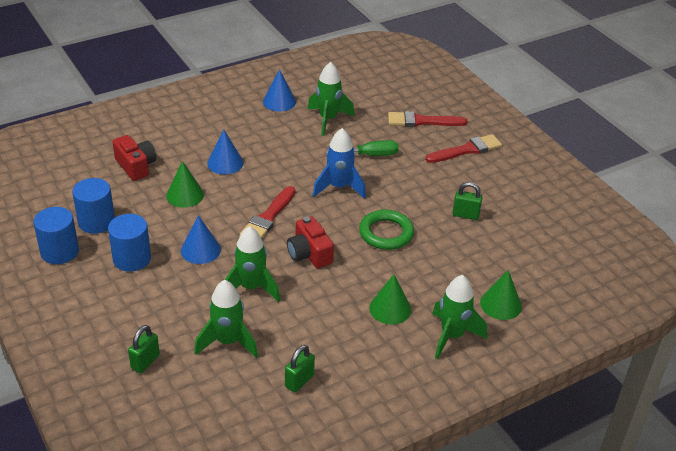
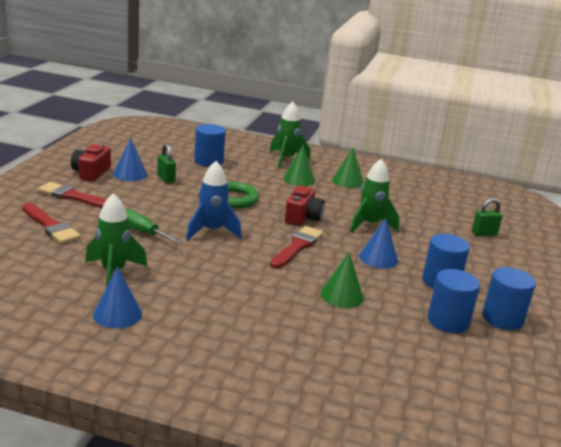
camera: 135 degrees left, 15 degrees down
red camera [113,135,156,181] -> red camera moved to [71,143,111,181]
green rocket [194,280,258,358] -> none
blue cone [207,130,243,175] -> blue cone moved to [113,138,147,181]
red brush [240,186,295,239] -> red brush turned 45 degrees counterclockwise [270,226,323,269]
green padlock [285,345,315,393] -> none
green cone [480,270,522,320] -> green cone moved to [332,147,364,188]
none -> blue cylinder [194,124,226,167]

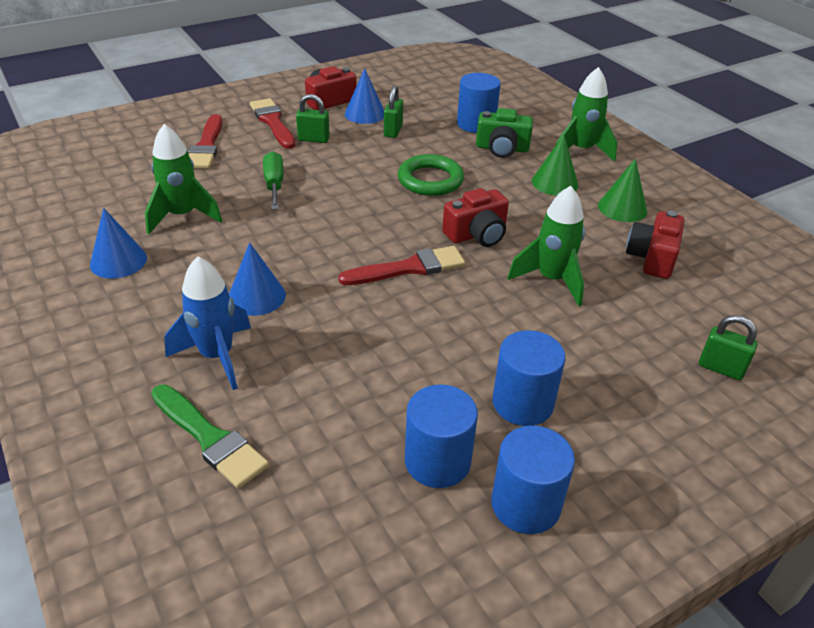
camera: 45 degrees right, 15 degrees up
blue rocket [186,161,242,240] -> blue rocket moved to [164,257,251,390]
green cone [320,252,364,308] -> none
blue cone [359,218,398,269] -> blue cone moved to [229,243,286,316]
none -> green brush [151,384,269,489]
none -> green padlock [296,94,330,143]
none -> green camera [476,108,533,158]
none -> red camera [626,211,684,279]

